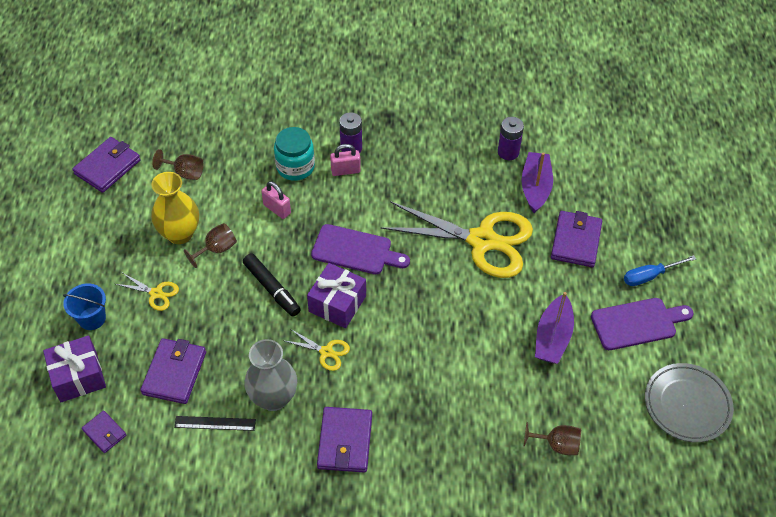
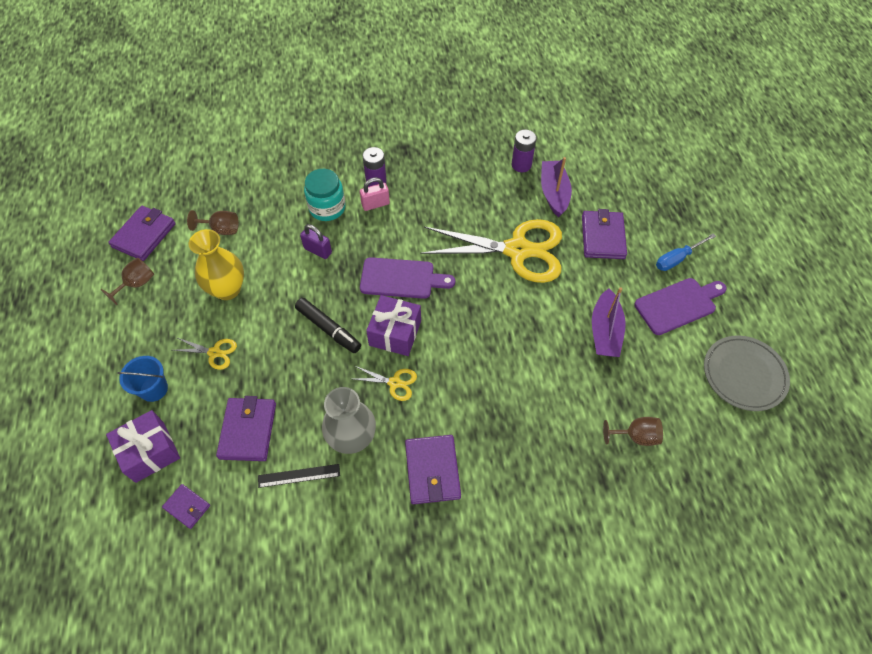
camera: 10 degrees left, 5 degrees up
brown goblet [184,223,237,268] -> brown goblet moved to [100,258,154,305]
pink padlock [261,181,291,219] -> purple padlock [300,224,332,259]

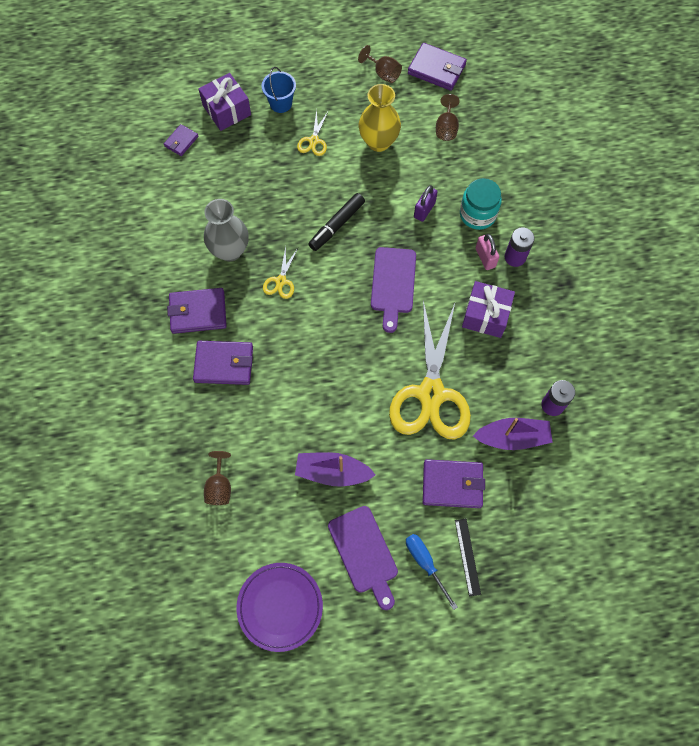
camera: 90 degrees right, 10 degrees up
purple wallet [216,396,276,461] -> purple wallet moved to [193,341,253,385]
black ruler [258,464,340,488] -> black ruler moved to [455,519,481,597]
purple gift [366,295,421,356] -> purple gift moved to [462,281,515,338]
grey plate [704,335,790,411] -> purple plate [237,563,323,652]

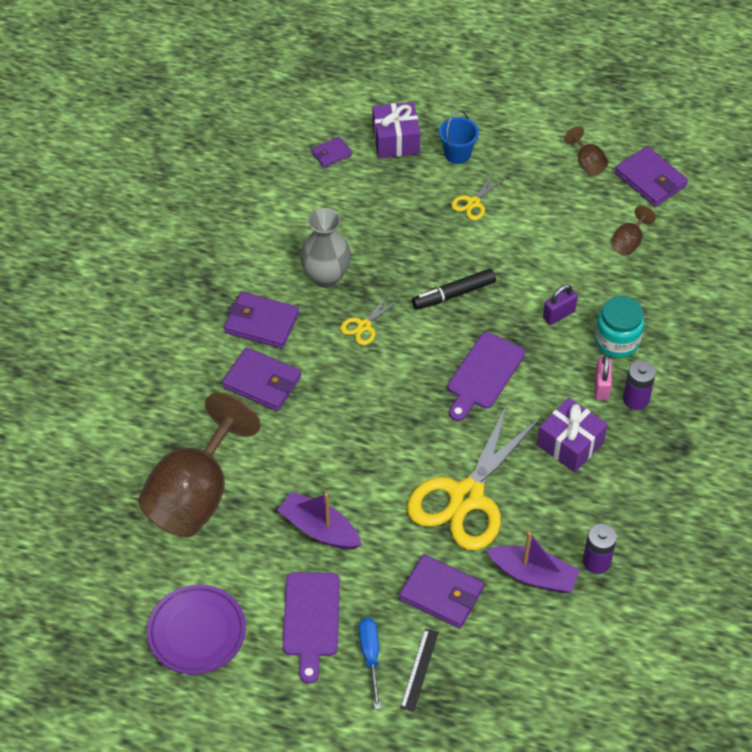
camera: 25 degrees right, 15 degrees down
brown goblet [204,451,231,505] -> brown goblet [138,392,261,537], size x2.41
yellow vase [359,84,401,152] -> none

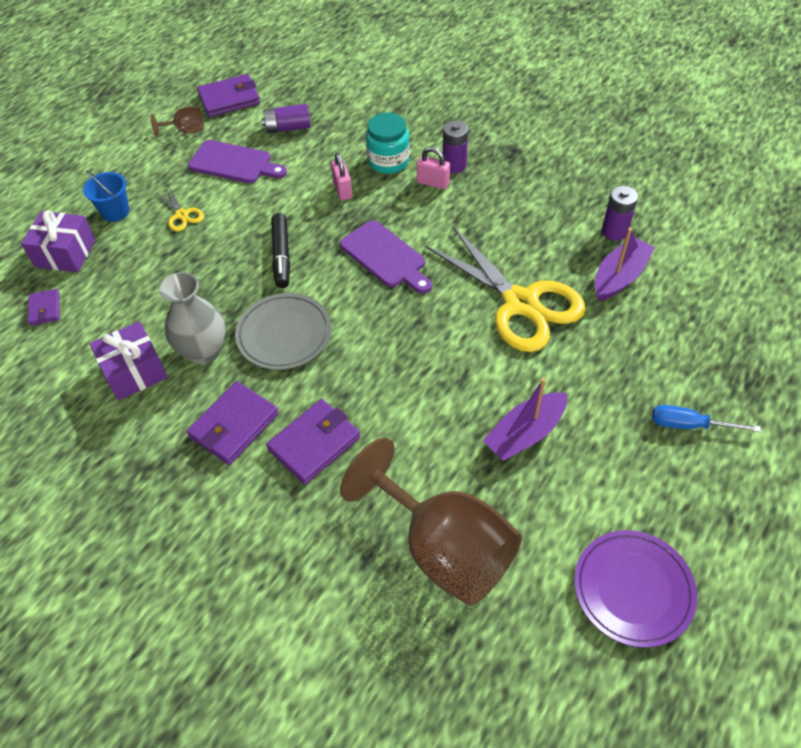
camera: 70 degrees left, 0 degrees up
purple cutting board [283,572,340,684] -> purple cutting board moved to [188,140,287,183]
yellow scissors [340,294,400,345] -> grey plate [235,293,331,370]
purple wallet [399,554,484,628] -> none
black ruler [400,628,439,712] -> none
purple gift [537,397,608,472] -> purple gift moved to [89,321,168,401]
purple padlock [543,284,578,325] -> pink padlock [331,152,352,200]
brown goblet [611,205,656,255] -> purple battery [261,104,311,133]

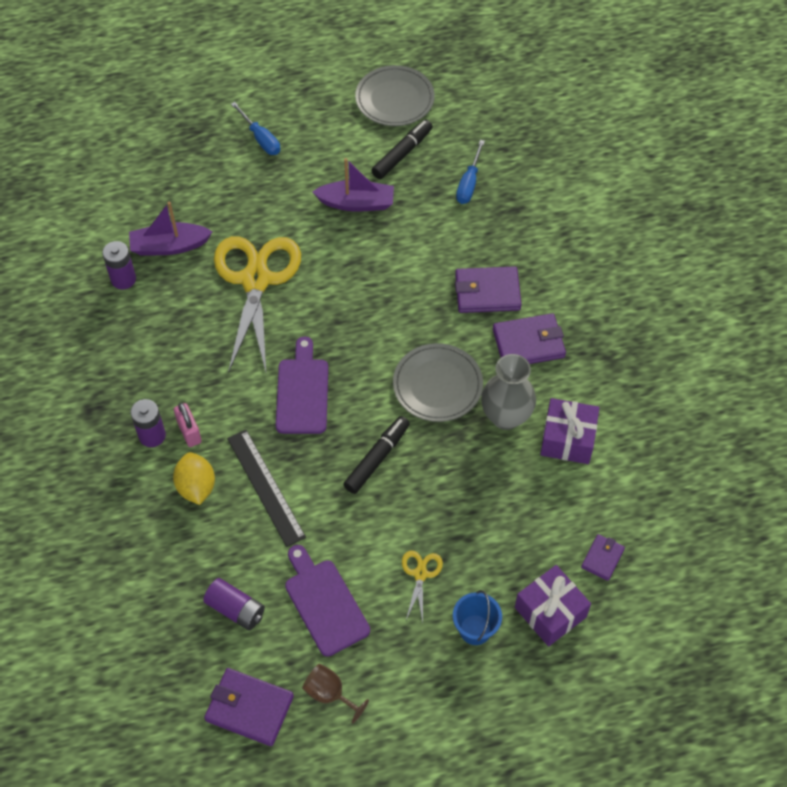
camera: 140 degrees left, 5 degrees up
pink padlock [331,152,352,200] -> black ruler [227,430,306,547]
brown goblet [340,438,522,606] -> blue screwdriver [456,140,485,204]
turquoise jar [366,112,410,174] -> yellow lemon [173,452,215,505]
purple plate [574,530,697,648] -> grey plate [355,65,435,126]
none -> black marker [371,120,433,179]

